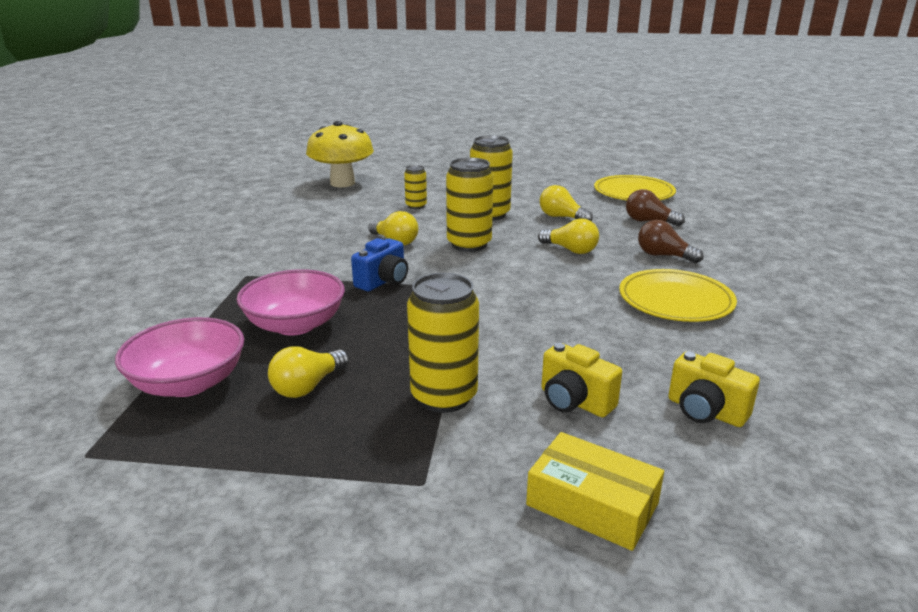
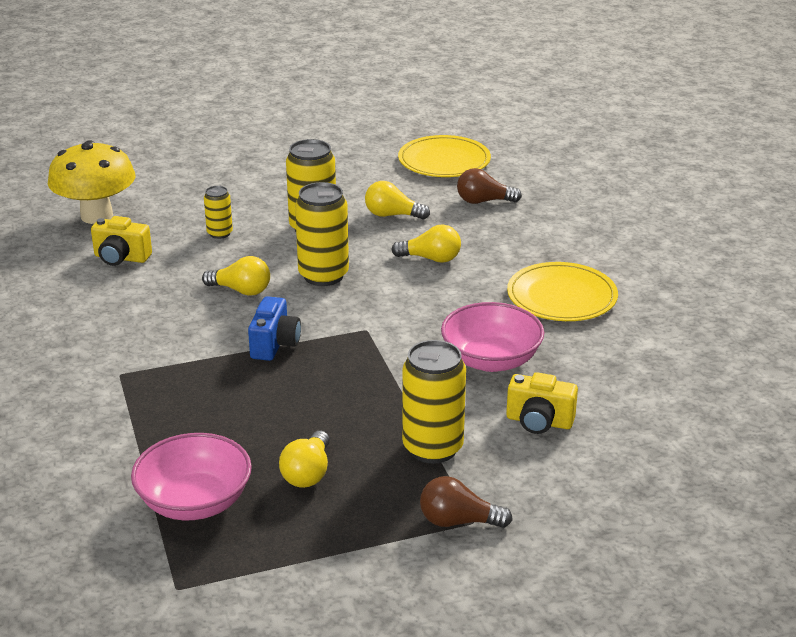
camera: 25 degrees left, 5 degrees up
pink bowl [237,269,345,335] -> pink bowl moved to [441,302,545,372]
yellow box [526,432,664,551] -> none
brown light bulb [638,220,704,263] -> brown light bulb moved to [420,476,513,528]
yellow camera [668,351,760,427] -> yellow camera moved to [91,216,152,266]

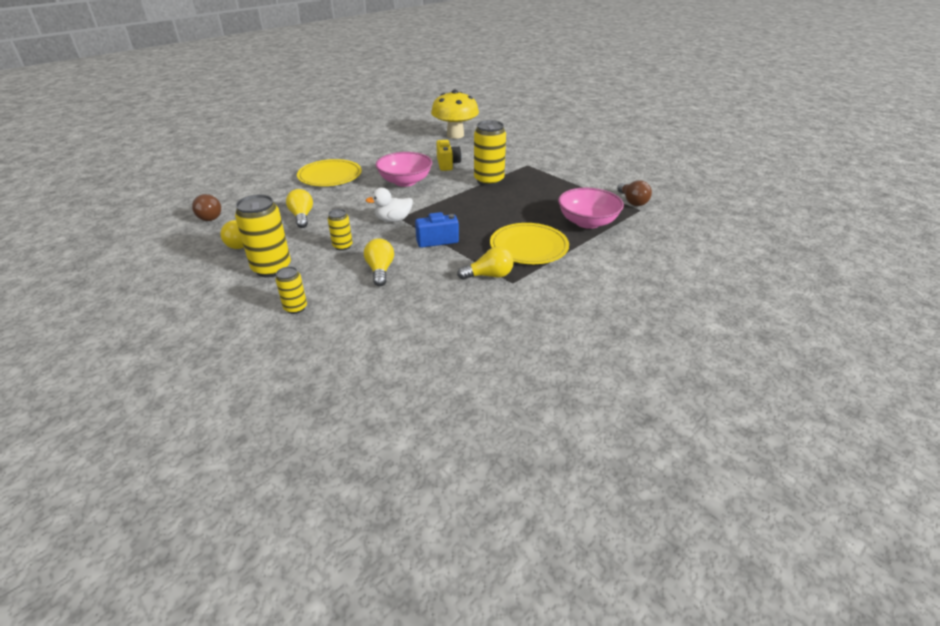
camera: 115 degrees left, 5 degrees up
yellow mushroom [48,140,135,224] -> yellow mushroom moved to [431,90,479,139]
yellow camera [91,216,152,266] -> none
yellow light bulb [279,431,330,488] -> yellow light bulb moved to [457,247,514,280]
yellow can [295,182,349,286] -> yellow can [328,209,352,251], size x0.54
yellow plate [398,135,491,177] -> yellow plate moved to [490,223,569,264]
brown light bulb [420,476,513,528] -> brown light bulb moved to [617,180,652,206]
none -> white duck [365,188,413,222]

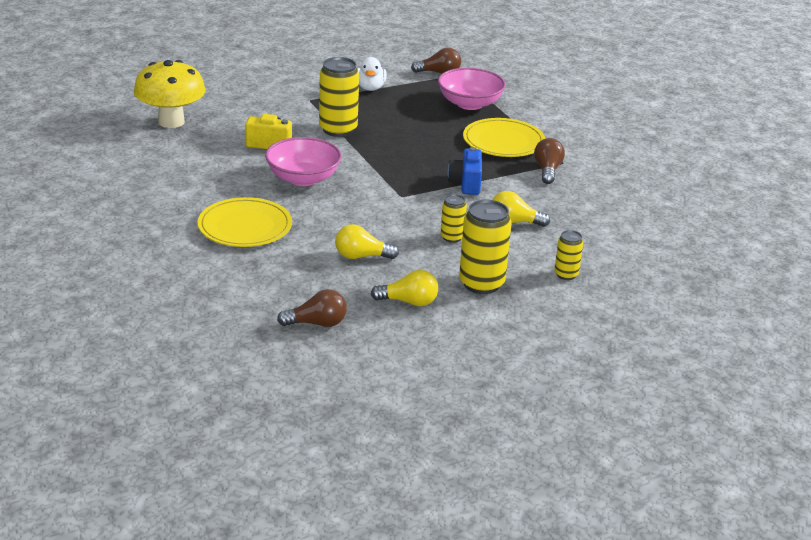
camera: 75 degrees left, 5 degrees down
white duck [365,188,413,222] -> white duck moved to [357,57,387,91]
yellow light bulb [457,247,514,280] -> brown light bulb [534,138,565,184]

